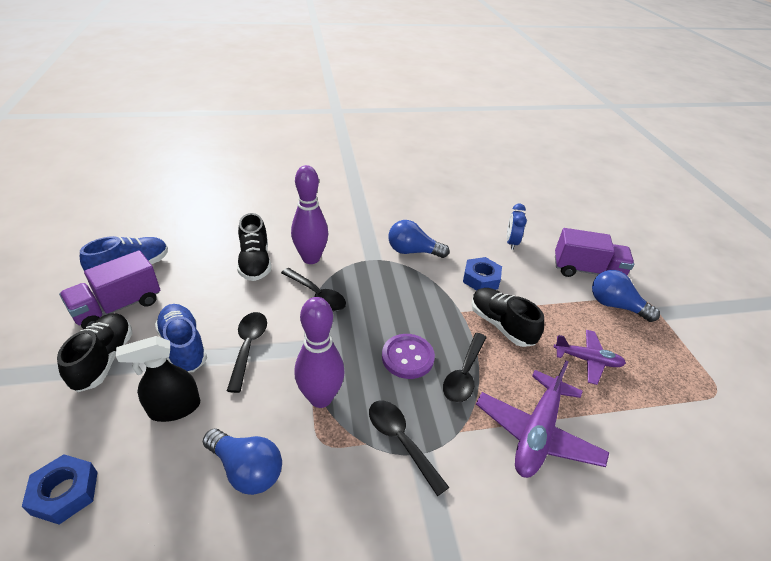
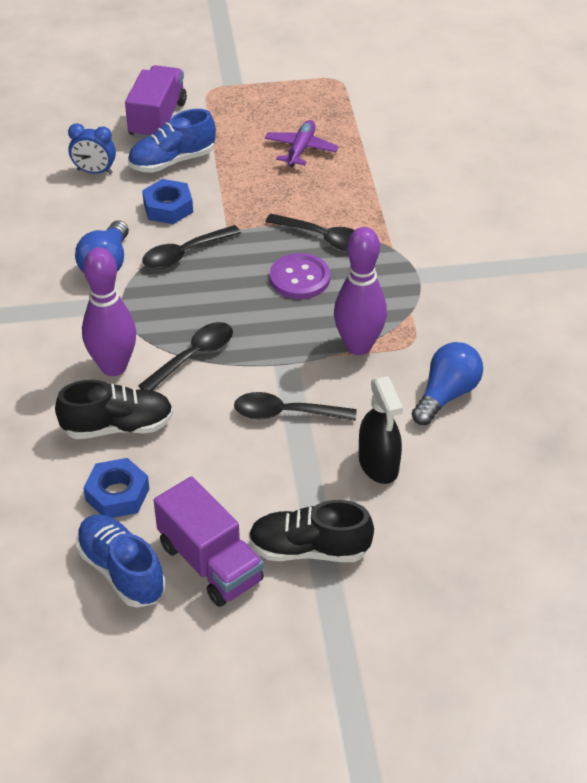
camera: 85 degrees left, 5 degrees up
blue nut [22,454,98,524] -> blue nut moved to [83,458,149,518]
blue shoe [155,304,207,372] -> blue shoe moved to [128,109,216,173]
black spoon [369,401,449,496] -> black spoon moved to [142,225,241,269]
black shoe [471,288,544,347] -> none
purple plane [476,360,610,478] -> none
blue light bulb [592,270,660,322] -> none

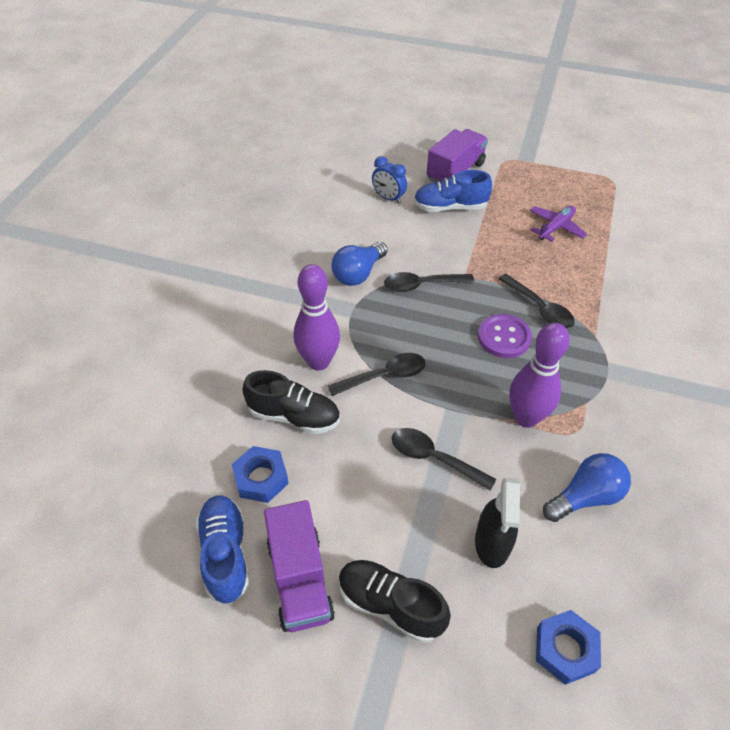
camera: 25 degrees right, 5 degrees up
blue nut [142,179,193,224] -> blue nut moved to [536,610,601,685]

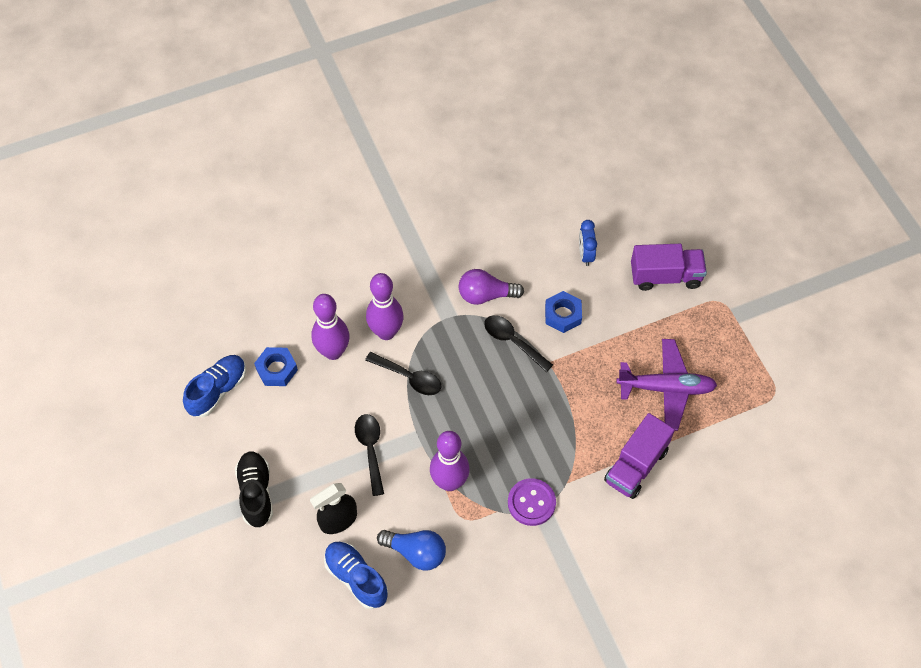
camera: 50 degrees right, 10 degrees up
black shoe [243,370,340,434] -> purple bowling pin [311,294,349,360]
purple truck [264,500,335,632] -> purple truck moved to [604,413,675,499]
blue light bulb [331,242,388,286] -> purple light bulb [459,269,524,305]
blue shoe [414,170,492,212] -> blue shoe moved to [324,542,388,609]
purple button [478,314,532,358] -> purple button moved to [508,478,556,526]
black spoon [498,274,575,328] -> none
purple plane [530,206,587,242] -> purple plane [616,339,717,431], size x1.60
blue nut [536,610,601,685] -> blue nut moved to [545,291,582,333]

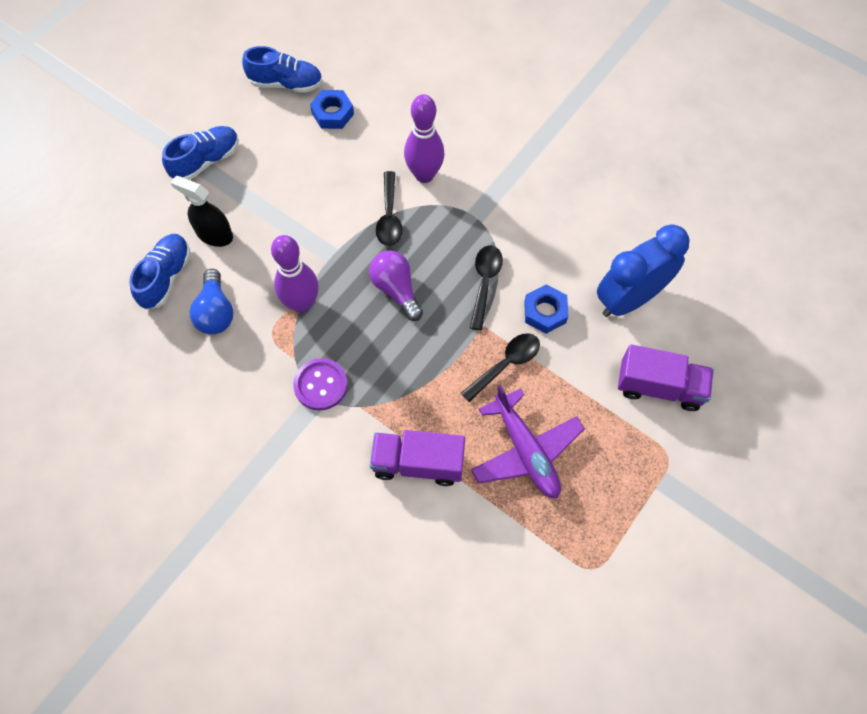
camera: 60 degrees right, 5 degrees up
black shoe [235,451,273,528] -> blue shoe [162,126,239,180]
purple bowling pin [311,294,349,360] -> none
black spoon [355,414,384,496] -> black spoon moved to [461,333,540,402]
purple light bulb [459,269,524,305] -> purple light bulb moved to [369,251,423,321]
blue clock [579,220,597,266] -> blue clock [597,225,690,317], size x2.05
purple truck [631,244,707,291] -> purple truck turned 45 degrees counterclockwise [618,345,714,411]

